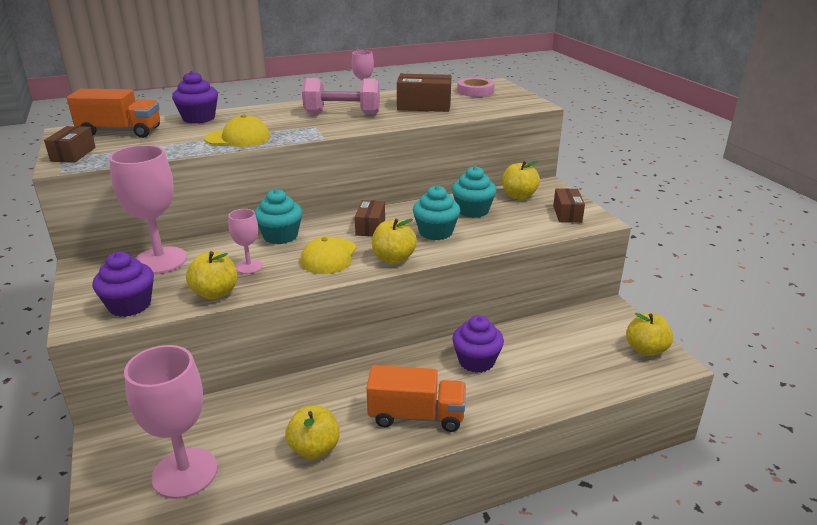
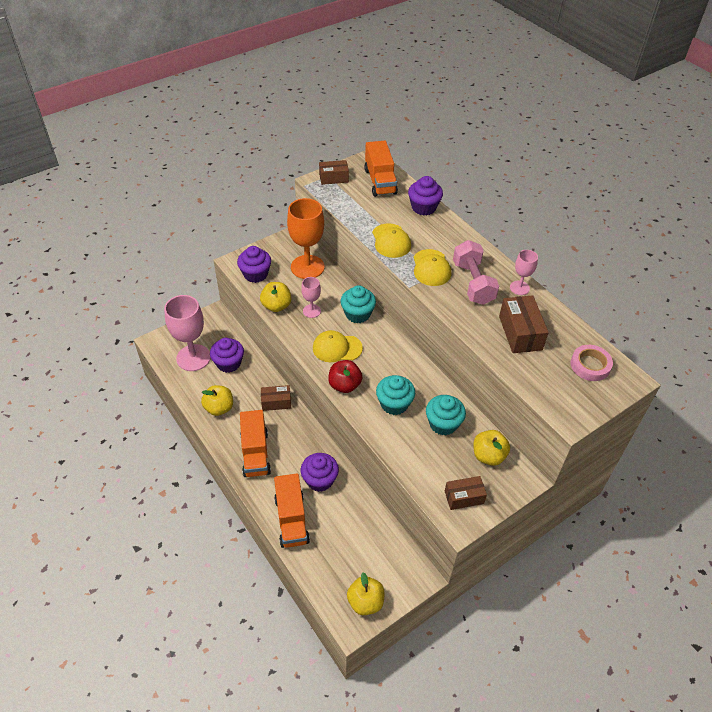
camera: 75 degrees right, 20 degrees up
pink goblet [109,145,187,274] -> orange goblet [287,198,324,279]
brown box [355,200,385,237] -> brown box moved to [261,385,291,411]
yellow apple [372,219,417,264] -> red apple [328,360,362,393]
none -> purple cupcake [210,338,244,373]
none -> orange truck [274,473,310,548]
none -> yellow cap [414,249,451,286]

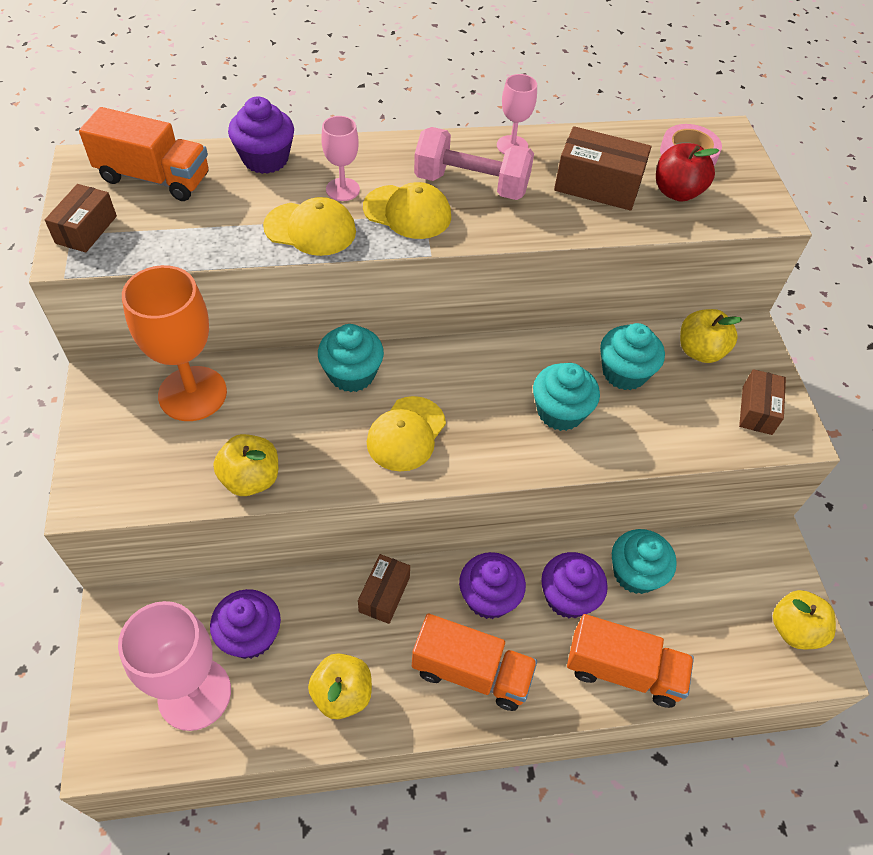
camera: 65 degrees left, 5 degrees up
purple cupcake [237,246,271,283] -> purple cupcake moved to [459,552,526,619]
pink goblet [301,277,321,318] -> pink goblet moved to [321,116,360,201]
red apple [328,360,362,393] -> red apple moved to [656,143,719,202]
none -> turquoise cupcake [612,529,677,594]

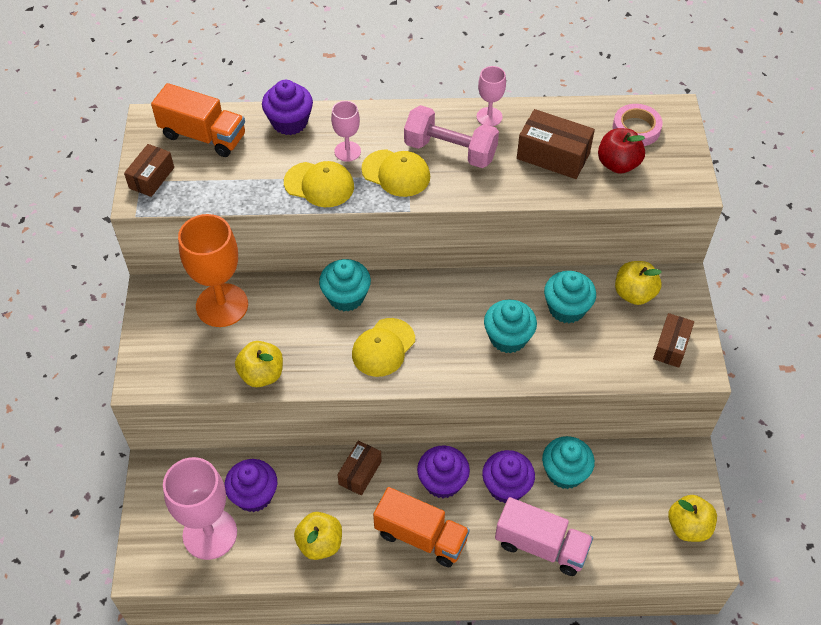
camera: 10 degrees right, 0 degrees up
orange truck [567,614,694,708] -> pink truck [495,497,593,576]

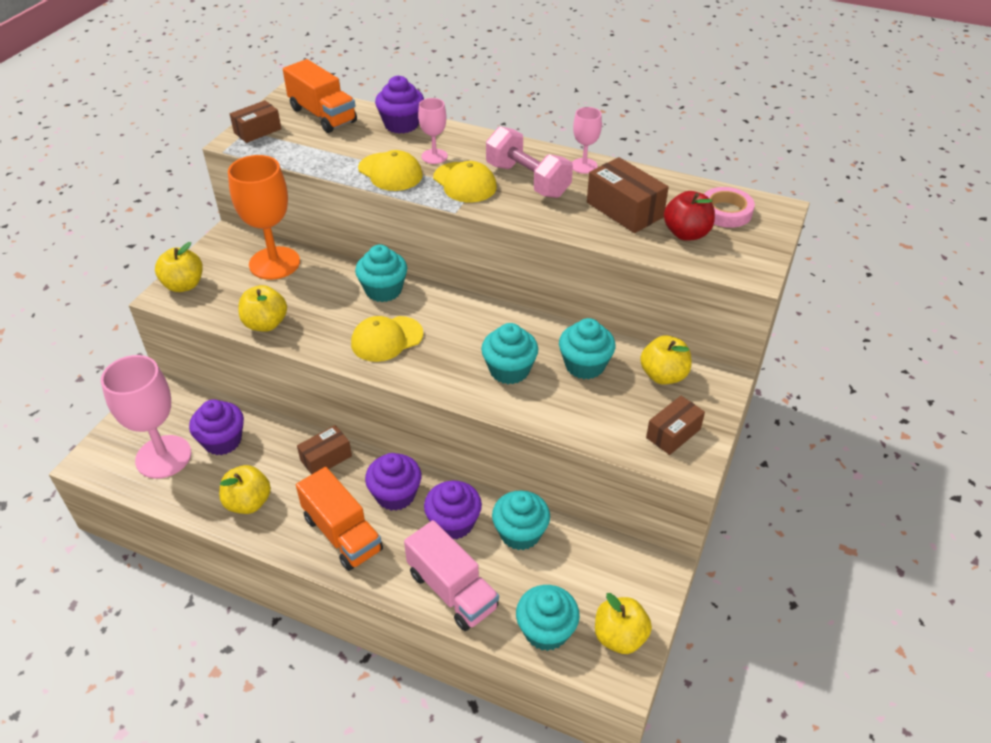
camera: 25 degrees right, 10 degrees down
none -> yellow apple [155,242,203,292]
none -> turquoise cupcake [516,585,580,651]

